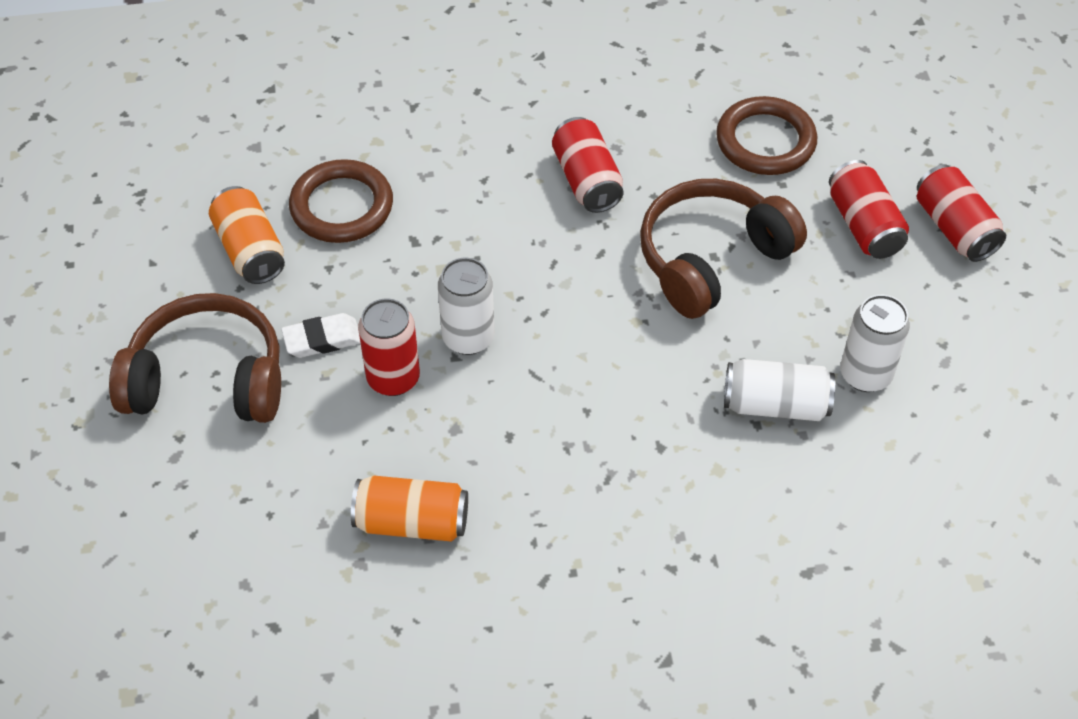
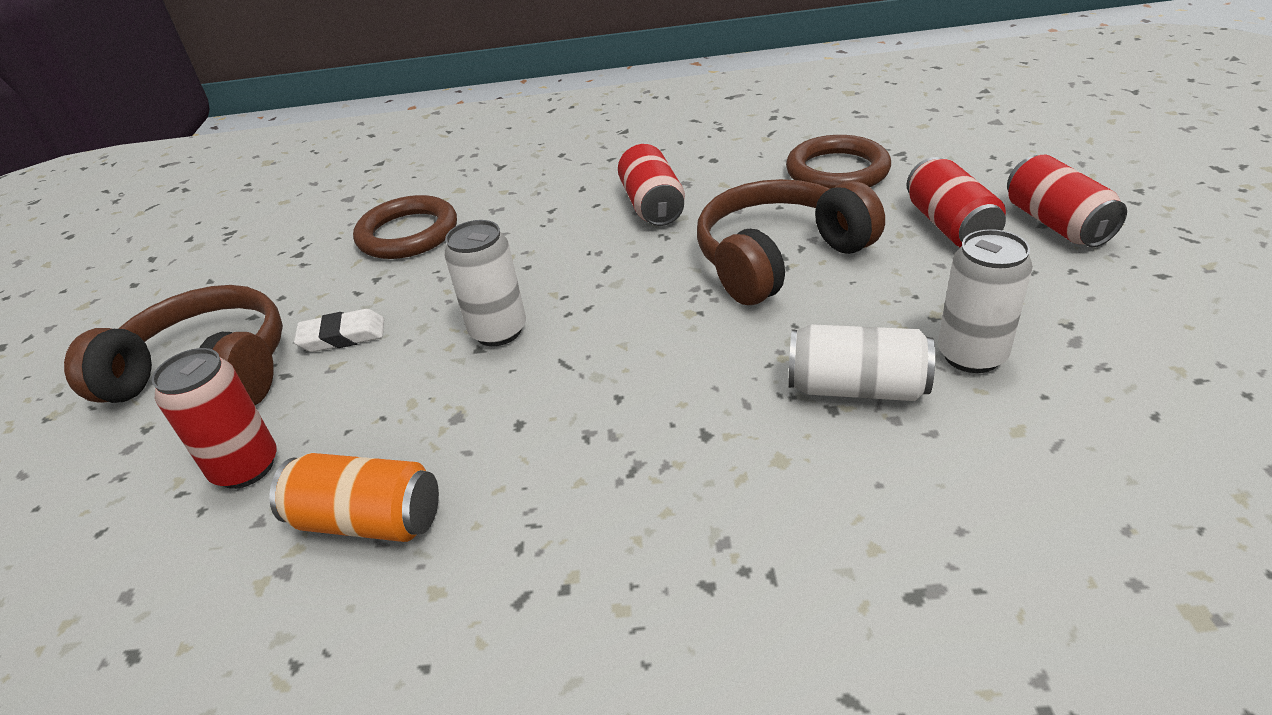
camera: 10 degrees right, 15 degrees down
orange can [209,186,285,284] -> none
red can [358,298,420,396] -> red can moved to [151,348,277,489]

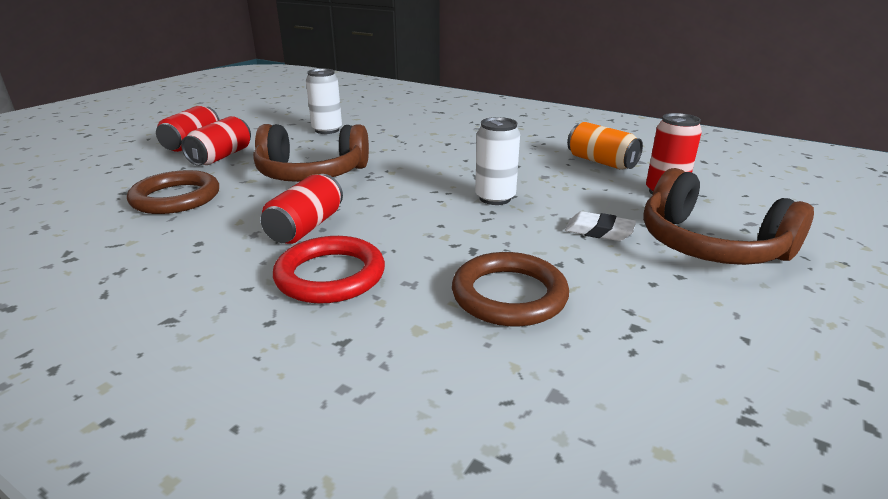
camera: 150 degrees left, 10 degrees down
white can [789,324,935,401] -> none
none -> red ring [273,236,385,304]

